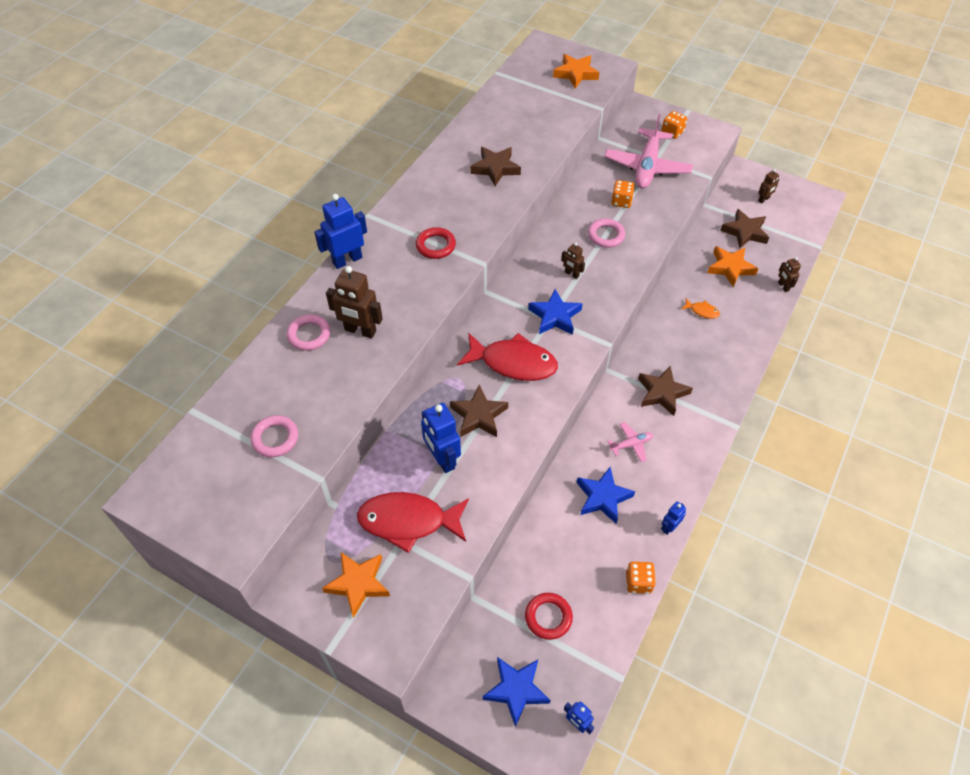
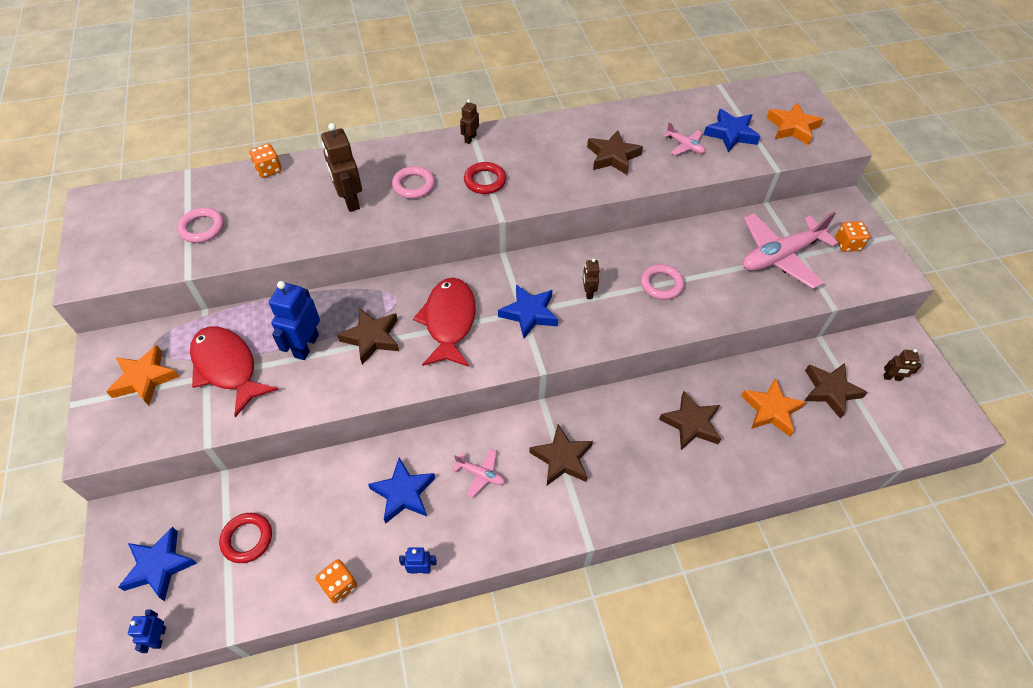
camera: 45 degrees right, 0 degrees up
pink ring [287,314,330,351] -> pink ring moved to [392,166,435,199]
blue robot [314,194,367,269] -> none
red fish [457,333,558,381] -> red fish turned 150 degrees counterclockwise [413,278,476,367]
orange dice [611,180,635,208] -> orange dice moved to [249,143,282,178]
orange fish [681,298,720,319] -> brown star [659,391,721,450]
brown robot [778,257,801,292] -> brown robot moved to [460,99,479,144]
none -> pink plane [663,122,705,155]
none -> blue star [704,109,761,152]

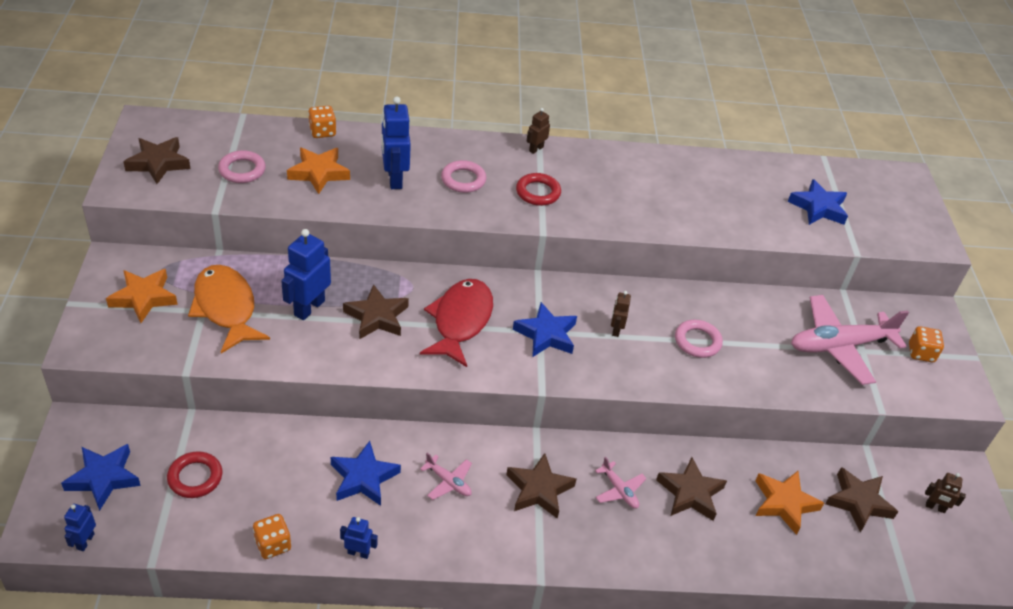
camera: 10 degrees right, 10 degrees down
red fish [190,326,279,417] -> orange fish [188,265,270,354]
brown robot [321,123,362,212] -> blue robot [381,97,411,189]
brown star [587,130,643,175] -> brown star moved to [123,137,191,184]
pink plane [663,122,705,155] -> pink plane moved to [595,456,647,509]
orange star [767,102,824,145] -> orange star moved to [287,148,350,194]

